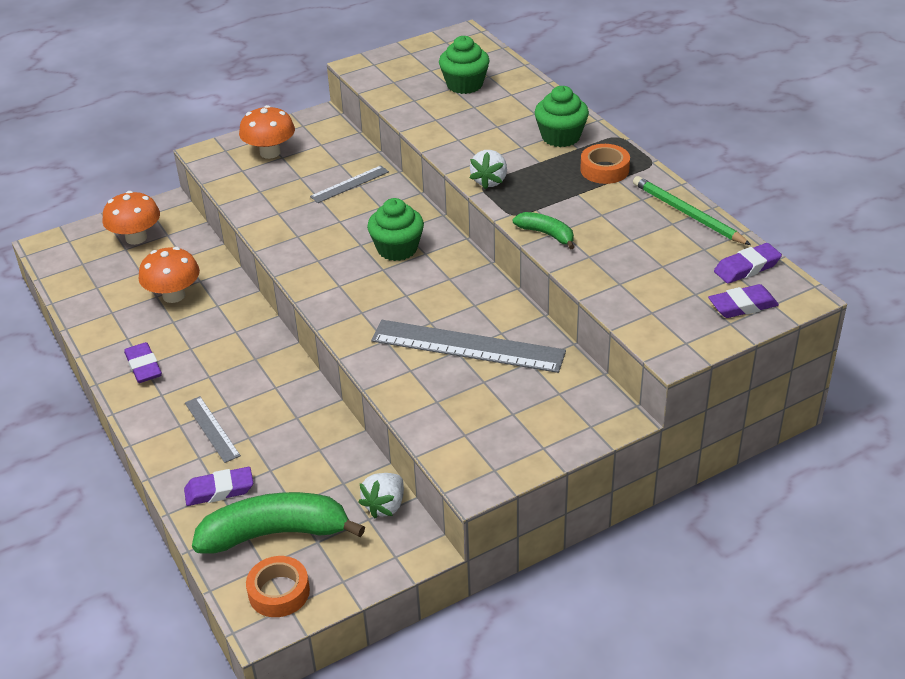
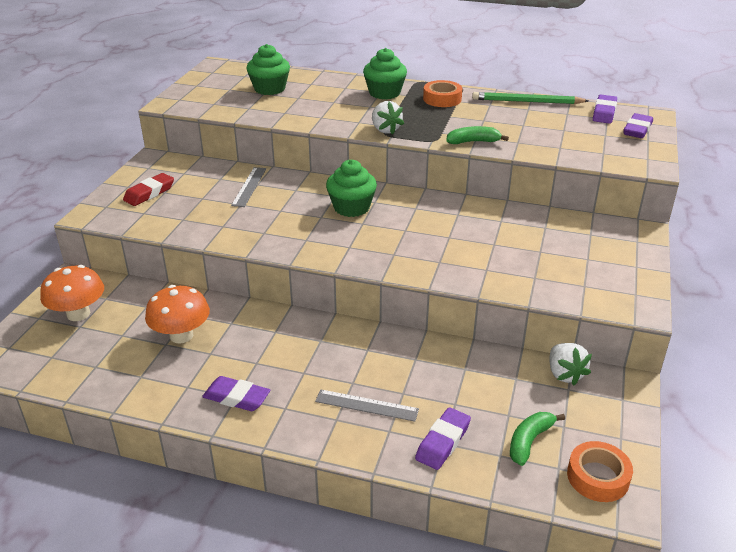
camera: 45 degrees left, 5 degrees down
green banana [192,492,365,553] -> green banana [510,412,565,466], size x0.51
orange mushroom [239,105,295,159] -> red eraser [123,173,174,206]
grey ruler [371,320,566,373] -> none

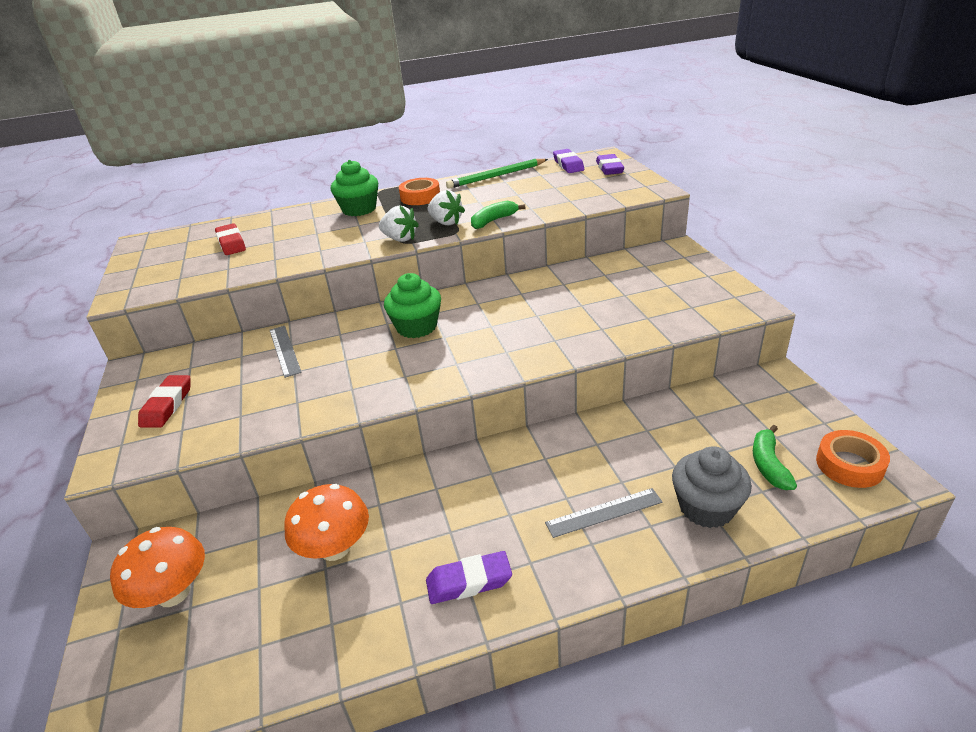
camera: 30 degrees left, 0 degrees up
green cupcake [247,44,290,95] -> red eraser [215,223,246,255]
purple eraser [415,407,471,470] -> grey cupcake [672,446,752,528]
white strawberry [549,343,592,385] -> white strawberry moved to [428,190,465,225]

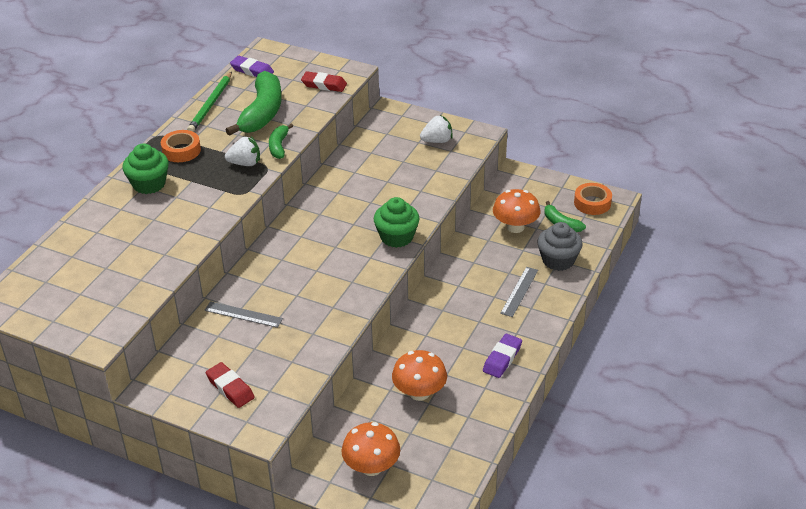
camera: 50 degrees left, 5 degrees up
red eraser [215,223,246,255] -> red eraser moved to [301,72,347,92]
white strawberry [379,205,419,242] -> white strawberry moved to [420,115,453,143]
green cupcake [384,273,441,338] -> green cupcake moved to [374,197,420,248]
purple eraser [596,154,624,175] -> none
none -> green banana [226,71,282,136]
none -> orange mushroom [493,189,540,233]

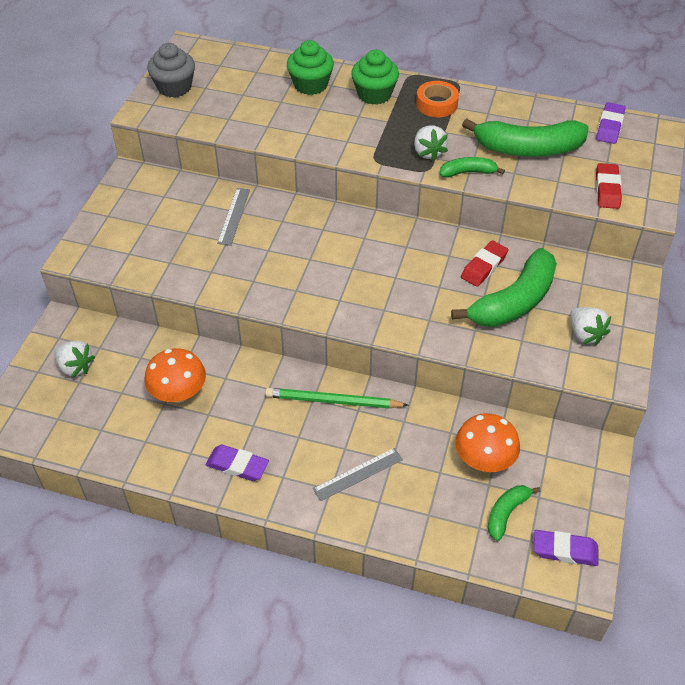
camera: 80 degrees right, 10 degrees up
green pencil [187,72,232,132] -> green pencil moved to [265,388,409,409]
red eraser [206,362,255,408] -> red eraser moved to [461,240,509,287]
orange mushroom [342,422,400,476] -> white strawberry [54,341,95,378]
green cupcake [374,197,420,248] -> green cupcake moved to [287,40,334,95]
grey ruler [500,267,538,317] -> grey ruler turned 45 degrees counterclockwise [313,448,403,501]
grey cupcake [537,222,583,271] -> grey cupcake moved to [147,43,195,97]
orange tape [574,183,612,215] -> purple eraser [534,530,598,566]
none -> green banana [451,248,557,327]

